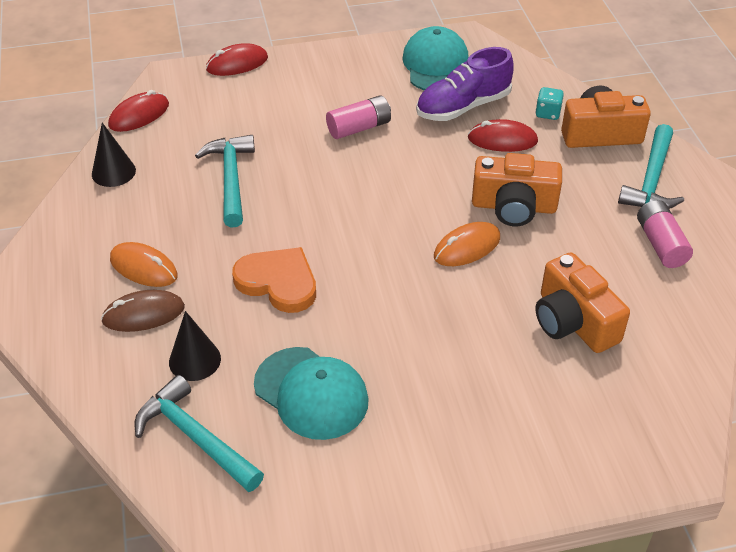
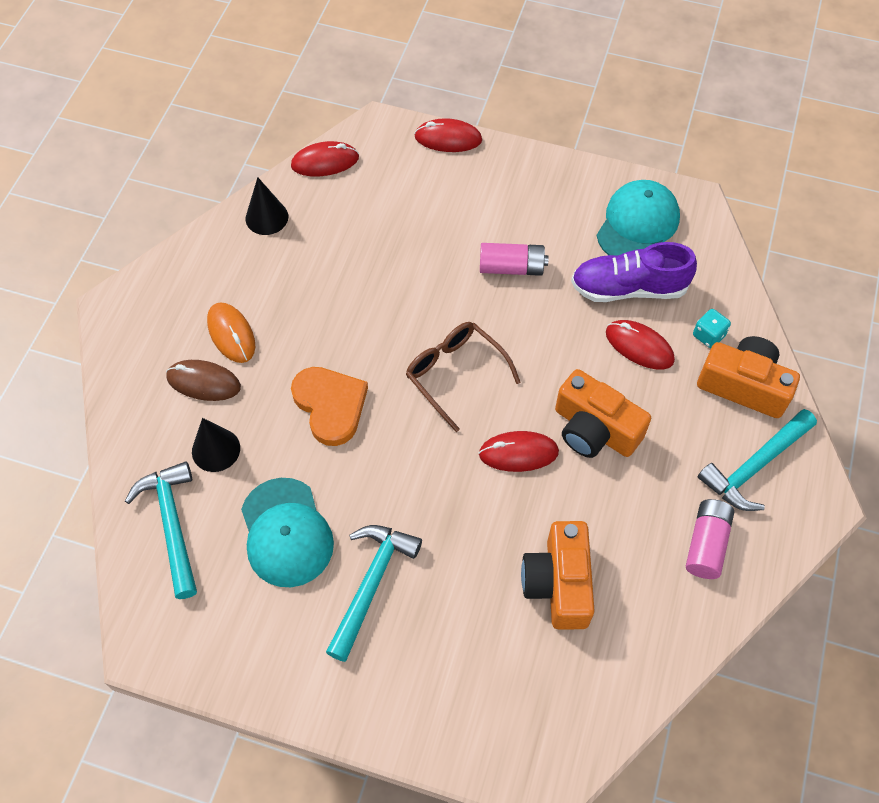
camera: 30 degrees right, 15 degrees up
turquoise hammer [195,135,255,228] -> turquoise hammer moved to [326,525,422,662]
orange mouse [434,222,500,266] -> red mouse [479,431,559,472]
none -> brown glasses [406,322,521,432]

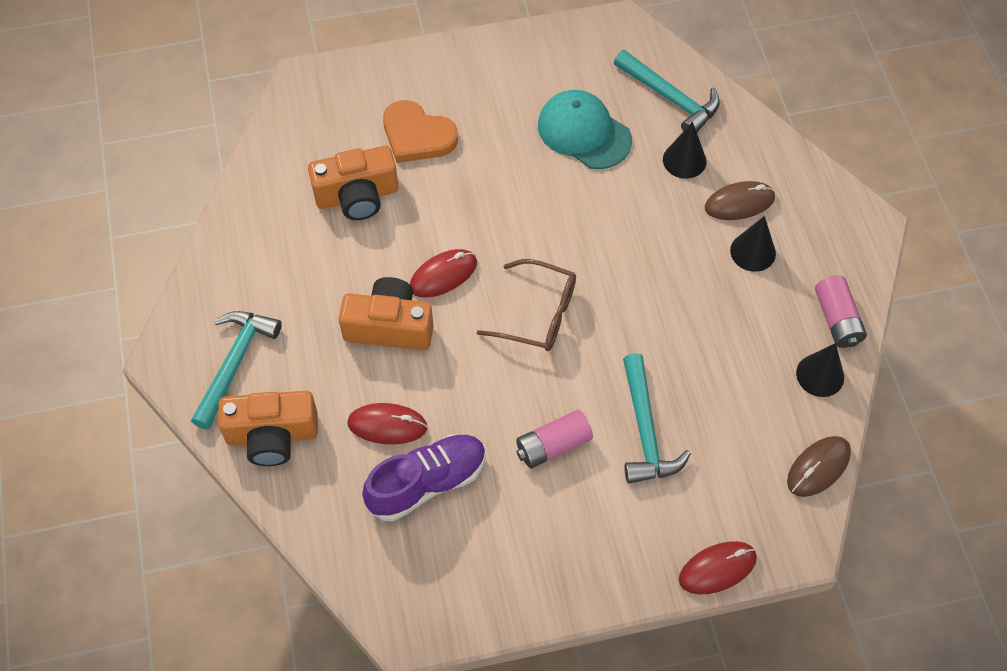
camera: 150 degrees right, 0 degrees up
orange mouse [207,302,255,363] -> black cone [730,216,776,272]
red mouse [291,141,359,176] -> brown mouse [787,436,851,497]
orange heart [291,367,368,446] -> orange heart moved to [383,100,458,163]
turquoise hammer [326,525,422,662] -> turquoise hammer moved to [623,353,691,483]
orange camera [521,521,595,629] -> orange camera turned 105 degrees clockwise [308,146,398,220]
turquoise cap [597,180,680,256] -> none
pink battery [686,499,734,579] -> pink battery moved to [815,275,867,348]
turquoise dice [693,309,731,348] -> none

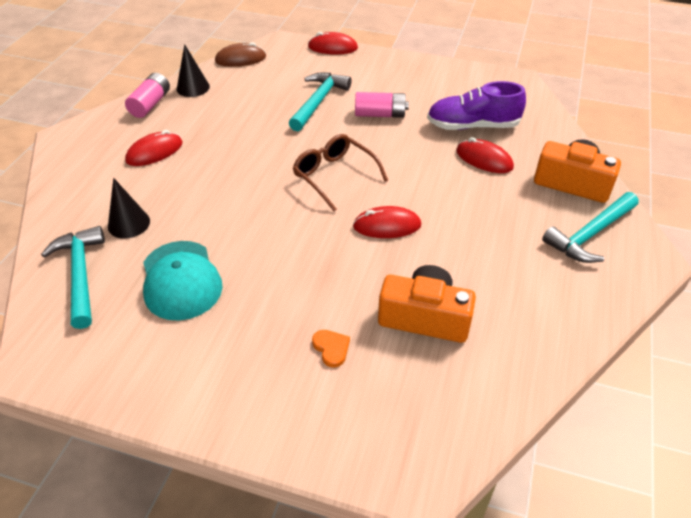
camera: 150 degrees left, 15 degrees down
orange camera [339,277,434,351] -> none
orange heart [383,100,458,163] -> orange heart [312,330,350,367], size x0.48
brown mouse [705,181,775,220] -> none
black cone [730,216,776,272] -> red mouse [125,130,182,166]

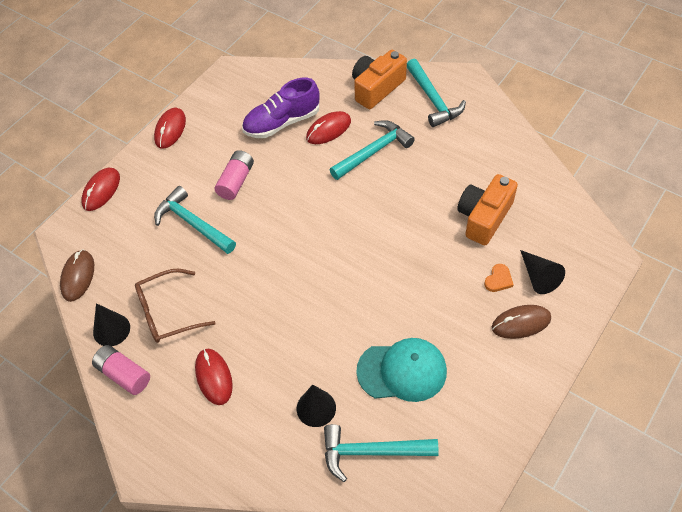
camera: 70 degrees left, 10 degrees up
brown glasses [293,134,388,211] -> brown glasses moved to [135,269,216,343]
orange heart [312,330,350,367] -> orange heart turned 135 degrees clockwise [484,264,514,292]
red mouse [353,206,421,238] -> red mouse moved to [154,108,186,148]
purple shoe [427,81,526,130] -> purple shoe turned 45 degrees clockwise [242,78,319,138]
none -> turquoise hammer [330,120,415,180]
none -> brown mouse [492,305,551,339]
none -> black cone [520,250,565,294]

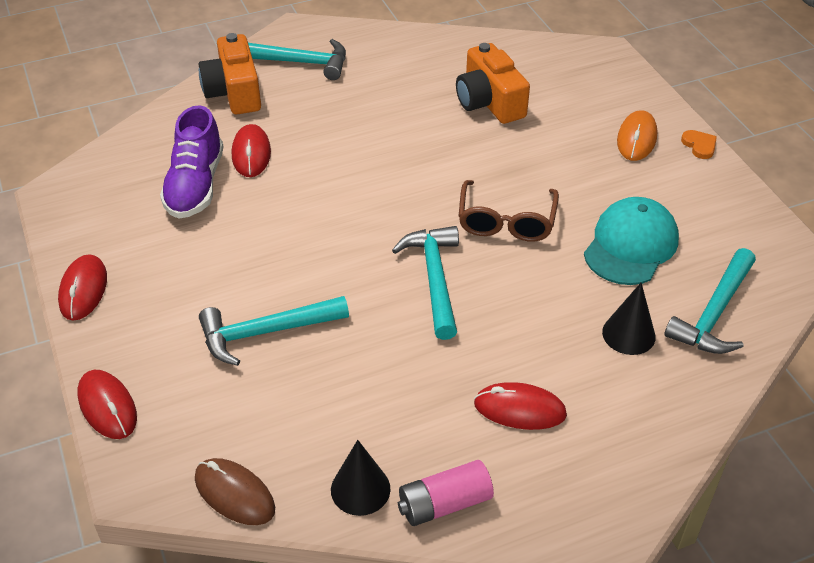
camera: 60 degrees left, 10 degrees down
brown glasses [135,269,216,343] -> brown glasses moved to [459,180,559,242]
red mouse [154,108,186,148] -> red mouse turned 45 degrees clockwise [58,254,107,320]
pink battery [214,150,254,200] -> none
turquoise hammer [330,120,415,180] -> turquoise hammer moved to [392,226,459,340]
orange heart [484,264,514,292] -> orange heart moved to [681,130,717,159]
brown mouse [492,305,551,339] -> orange mouse [617,110,657,161]
black cone [520,250,565,294] -> none

